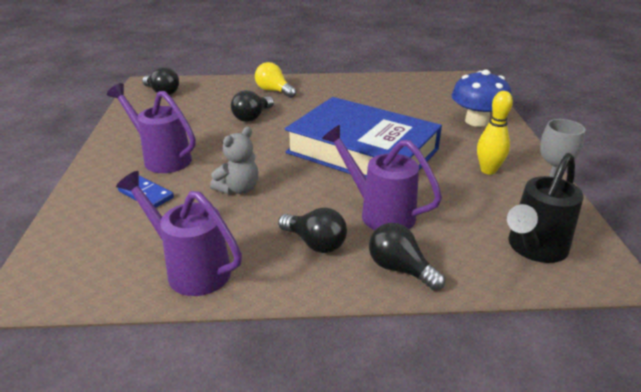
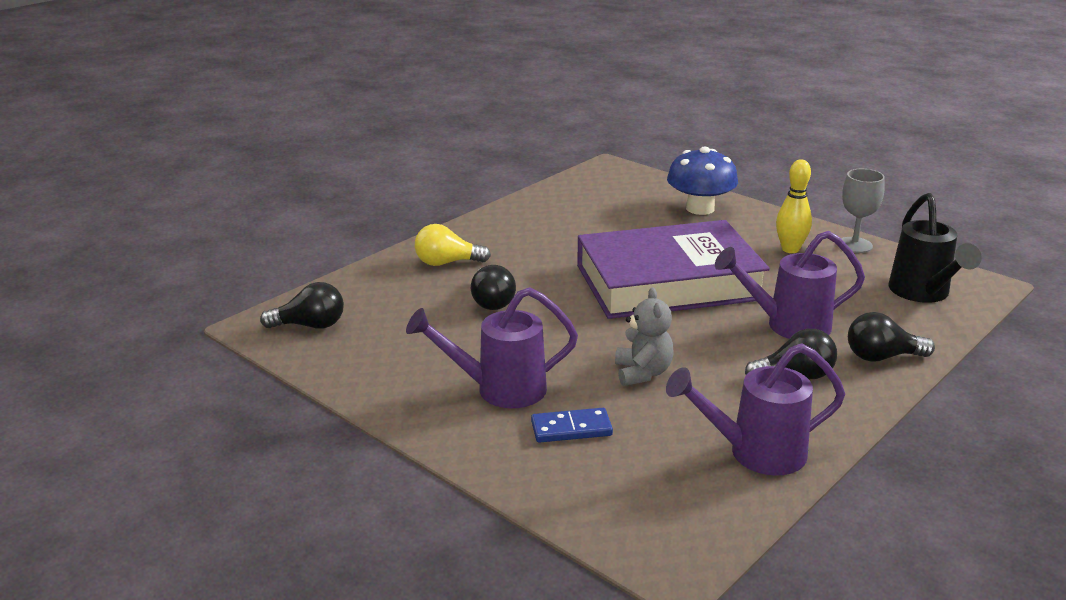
camera: 45 degrees left, 5 degrees down
blue book [285,97,442,177] -> purple book [577,220,770,319]

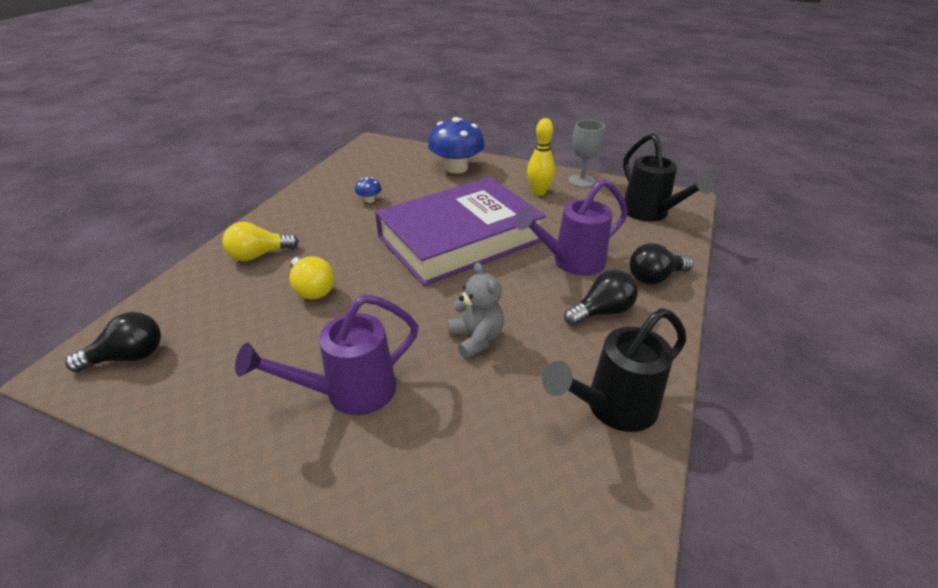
camera: 20 degrees left, 10 degrees up
black light bulb [471,265,516,310] -> yellow light bulb [290,256,334,299]
blue domino [531,408,613,443] -> none
purple watering can [666,343,845,476] -> black watering can [542,308,686,432]
none -> blue mushroom [355,177,382,203]

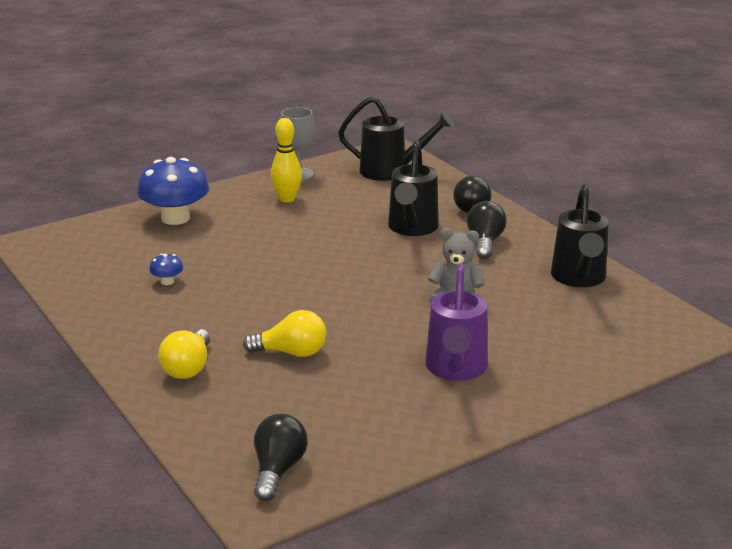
camera: 55 degrees left, 10 degrees down
purple book [375,177,546,286] -> none
purple watering can [515,179,628,275] -> black watering can [388,140,439,236]

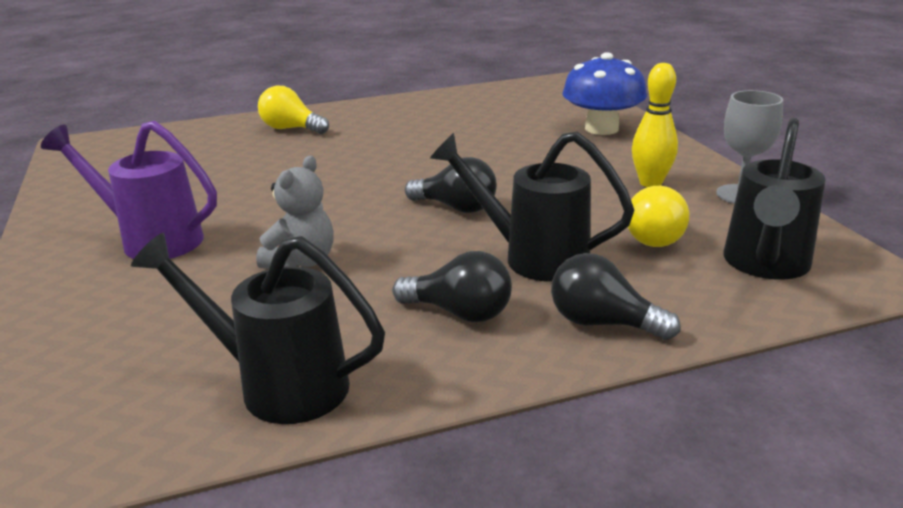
camera: 105 degrees right, 0 degrees up
blue mushroom [149,253,183,285] -> none
yellow light bulb [243,310,326,357] -> yellow light bulb moved to [628,186,689,247]
black light bulb [254,414,308,501] -> black light bulb moved to [405,157,497,213]

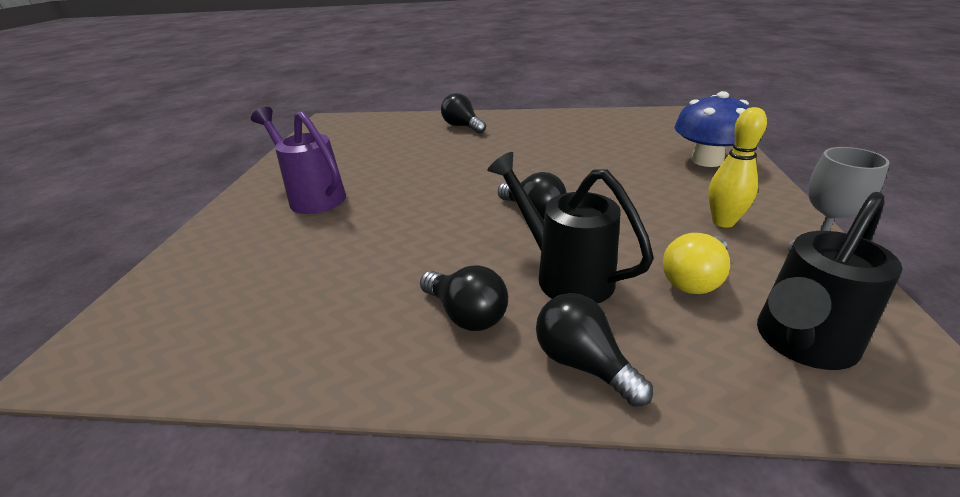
camera: 25 degrees right, 5 degrees up
black watering can [131,233,385,424] -> none
grey teddy bear [256,156,334,269] -> none
yellow light bulb [258,86,329,134] -> black light bulb [441,93,486,134]

